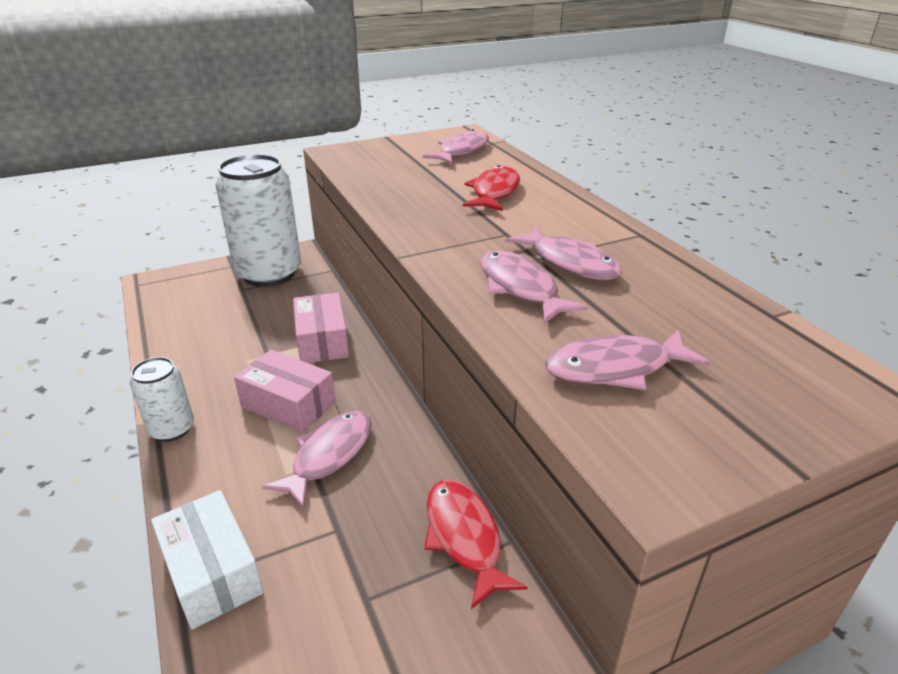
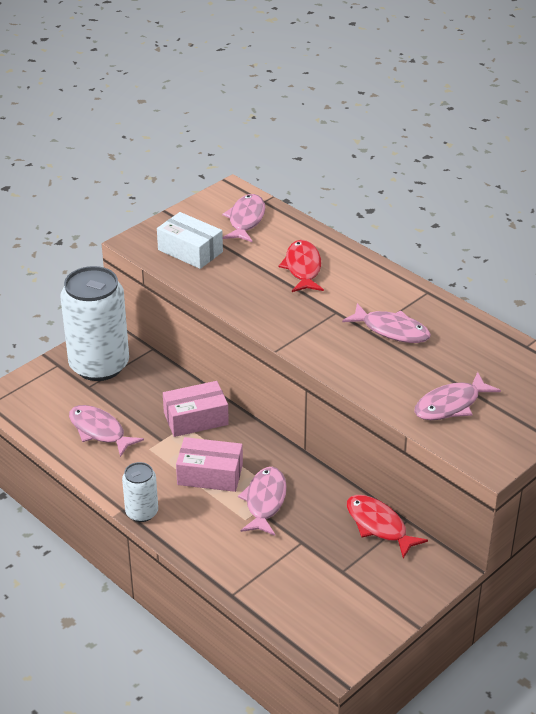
camera: 20 degrees left, 5 degrees up
white box [151,490,264,630] -> white box moved to [157,212,223,269]
pink box [293,293,349,363] -> pink box turned 75 degrees counterclockwise [163,381,229,437]
pink fish [481,251,589,324] -> pink fish moved to [69,405,144,457]

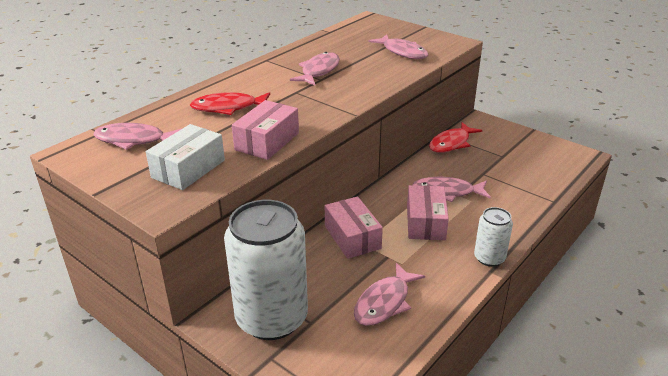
camera: 95 degrees left, 5 degrees down
none -> pink box [232,100,299,160]

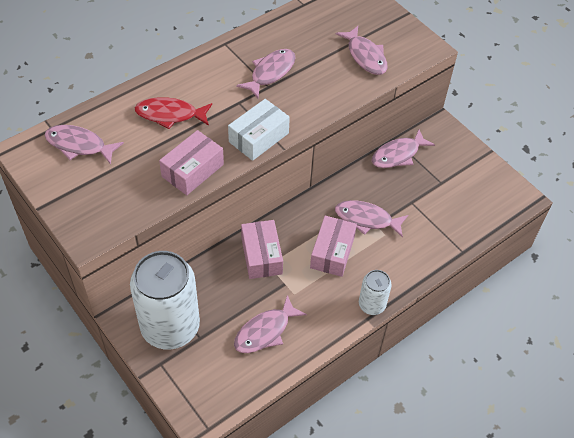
camera: 10 degrees right, 20 degrees up
white box [146,124,225,190] -> white box moved to [228,99,290,161]
red fish [429,122,482,153] -> pink fish [372,129,435,168]

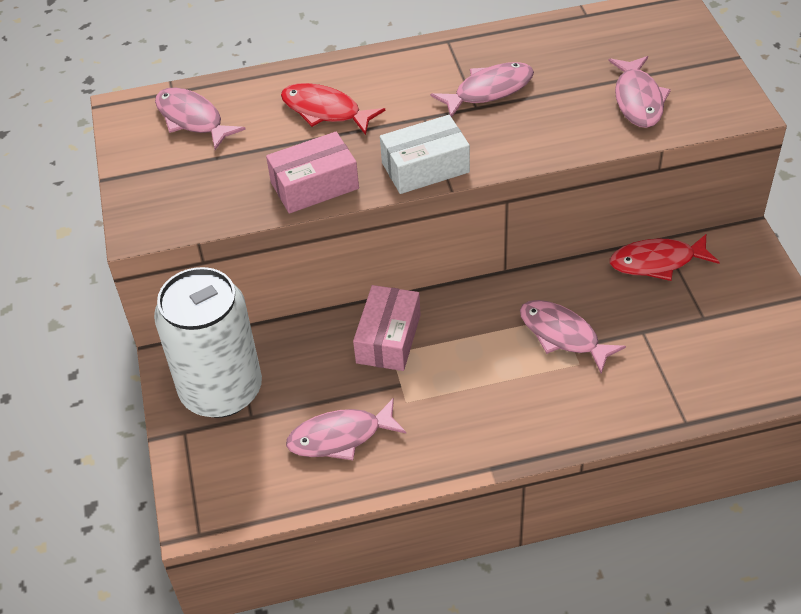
camera: 30 degrees right, 5 degrees down
pink box [310,216,357,277] -> none
white can [359,270,392,315] -> none
pink fish [372,129,435,168] -> red fish [610,234,720,281]

